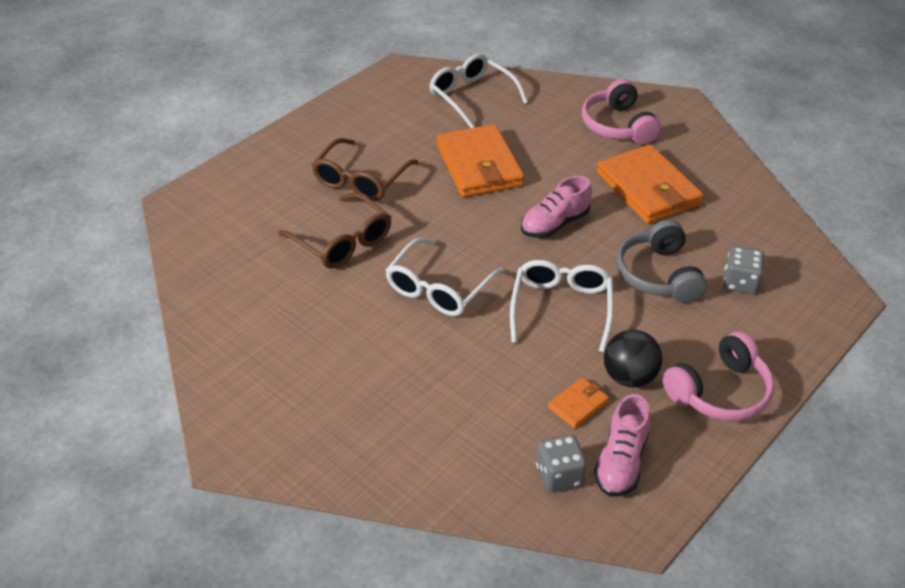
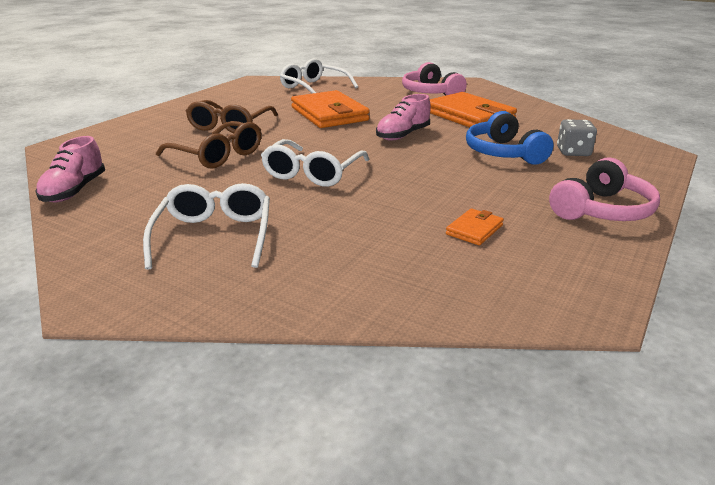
camera: 10 degrees left, 15 degrees down
white glasses [510,260,614,353] -> white glasses moved to [143,183,270,270]
grey dice [536,434,587,492] -> none
pink shoe [594,394,650,497] -> pink shoe moved to [35,136,105,202]
black ball [604,330,662,388] -> none
grey headphones [616,220,707,303] -> blue headphones [466,111,554,164]

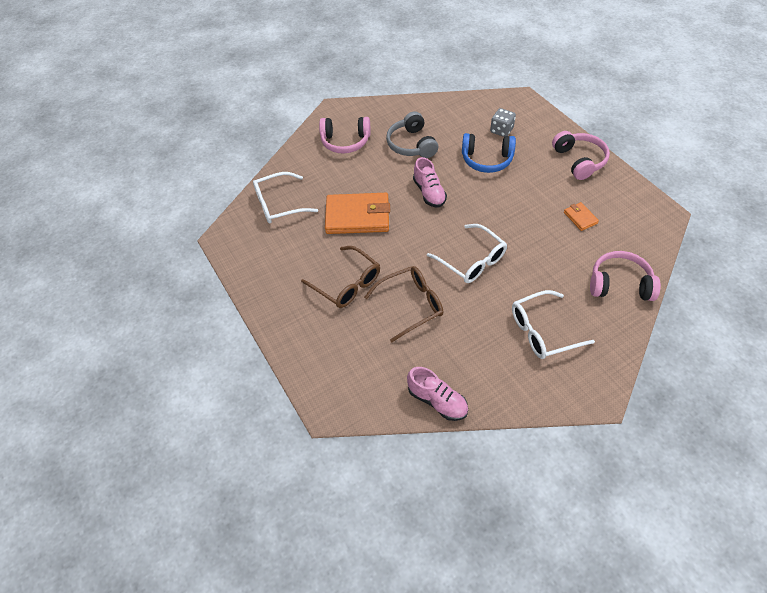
camera: 60 degrees left, 25 degrees up
white glasses [143,183,270,270] -> white glasses turned 45 degrees counterclockwise [512,290,595,359]
orange wallet [430,92,517,127] -> grey headphones [386,111,438,158]
none -> pink headphones [590,251,661,301]

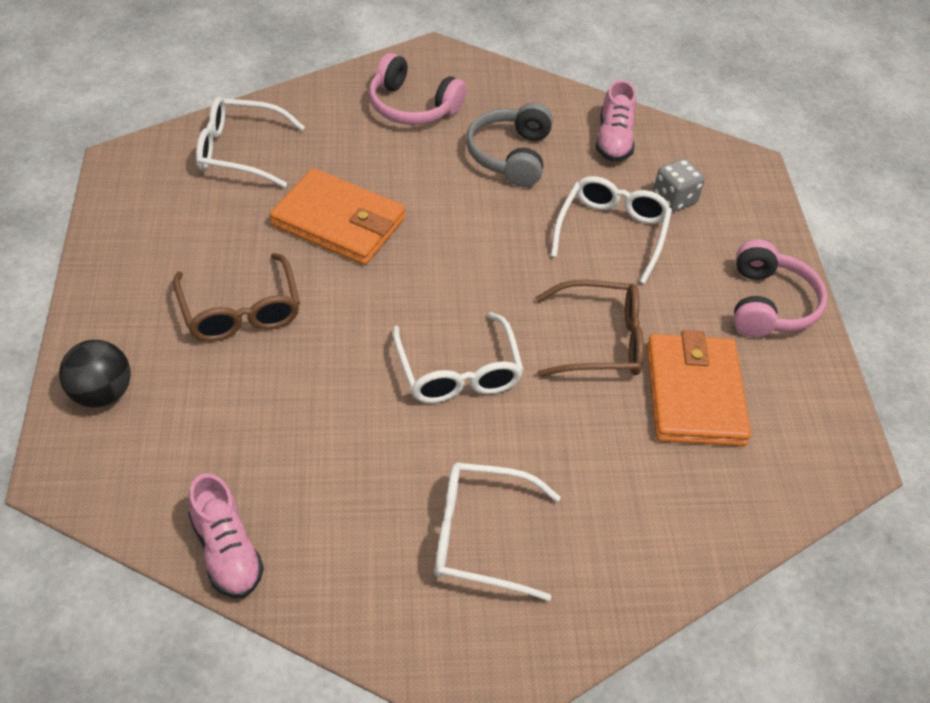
camera: 20 degrees right, 5 degrees down
brown glasses [364,266,443,342] -> brown glasses moved to [535,280,644,377]
pink shoe [413,157,447,207] -> pink shoe moved to [596,80,636,162]
blue headphones [462,133,516,173] -> white glasses [551,176,672,284]
orange wallet [564,202,599,231] -> orange wallet [647,330,751,446], size x2.20
pink headphones [590,251,661,301] -> none
none -> black ball [59,340,131,408]

